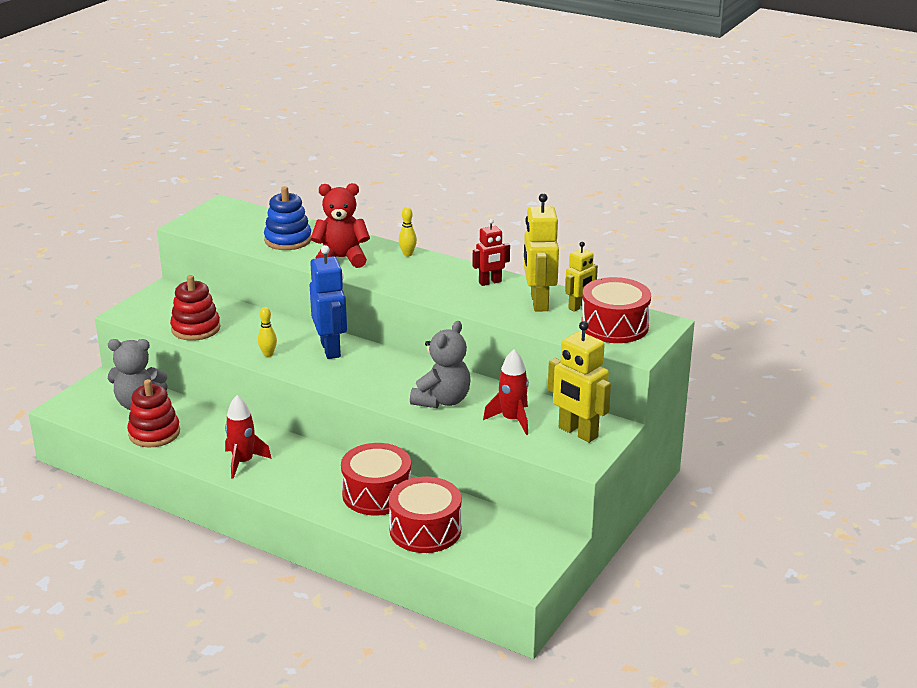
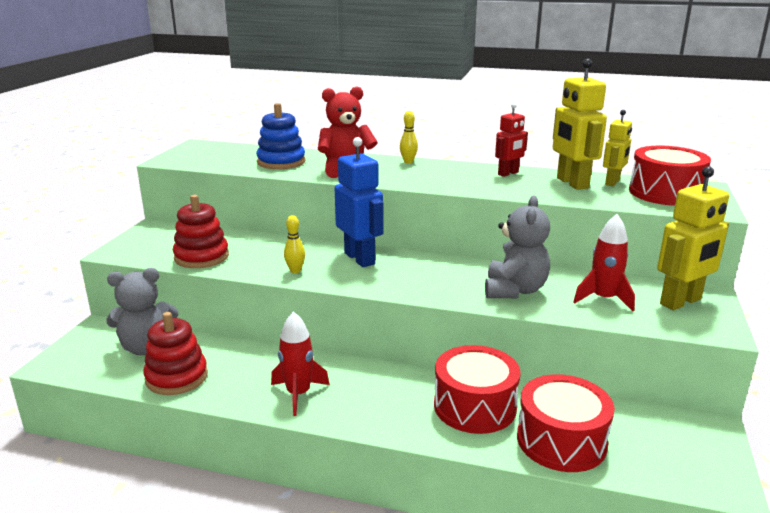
camera: 15 degrees left, 5 degrees down
yellow robot [548,321,611,443] -> yellow robot turned 60 degrees counterclockwise [657,166,729,310]

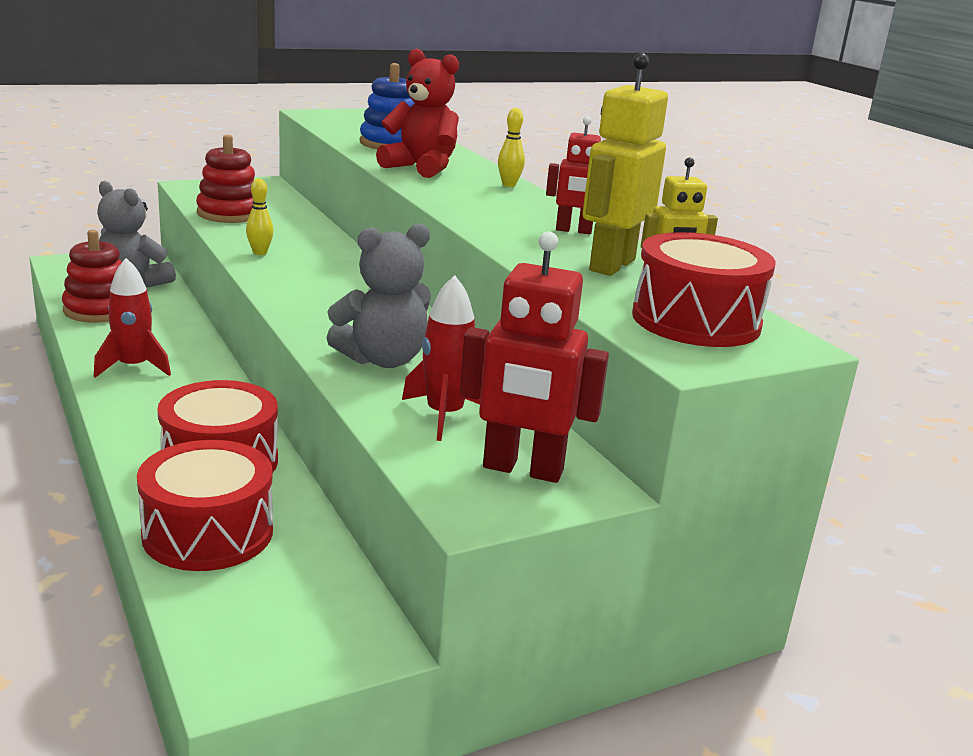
camera: 45 degrees right, 0 degrees up
blue robot [335,137,384,267] -> none
yellow robot [657,166,729,310] -> red robot [459,231,609,483]

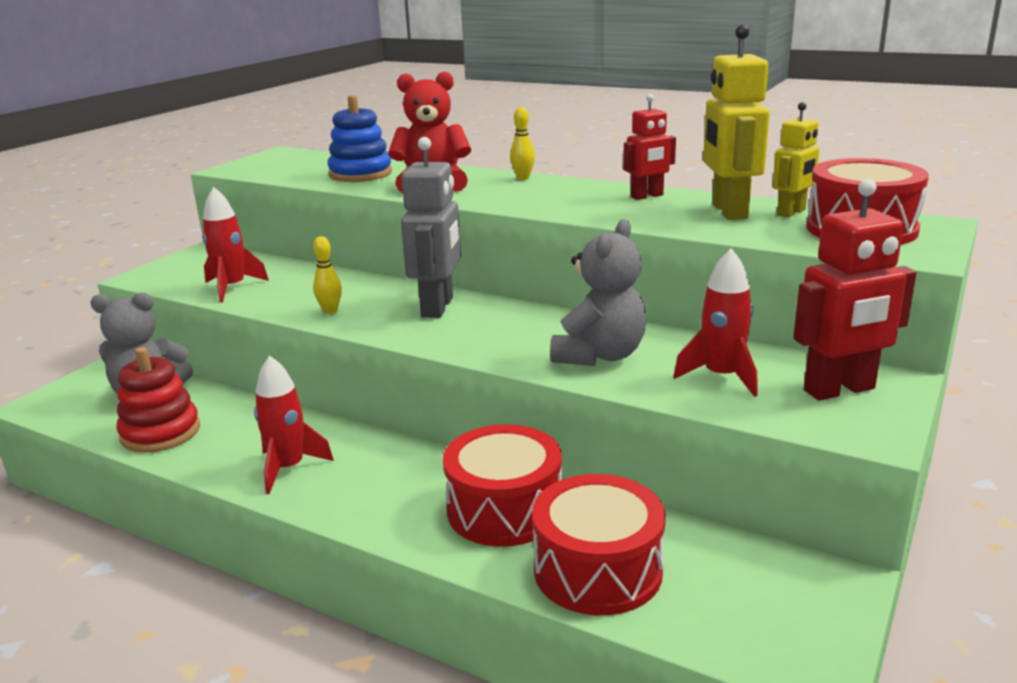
camera: 30 degrees left, 0 degrees up
red stacking toy [196,135,255,223] -> red rocket [202,187,269,303]
none -> grey robot [401,137,461,318]

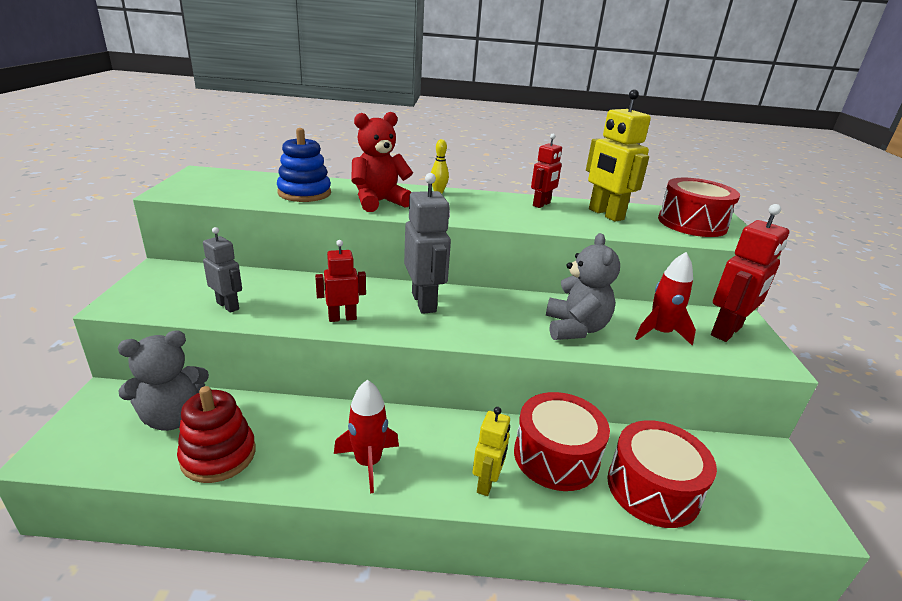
camera: 30 degrees left, 5 degrees up
red rocket [202,187,269,303] -> grey robot [203,227,242,313]
yellow bowling pin [313,236,342,314] -> red robot [315,240,366,322]
yellow robot [773,102,820,218] -> yellow robot moved to [472,407,510,496]

